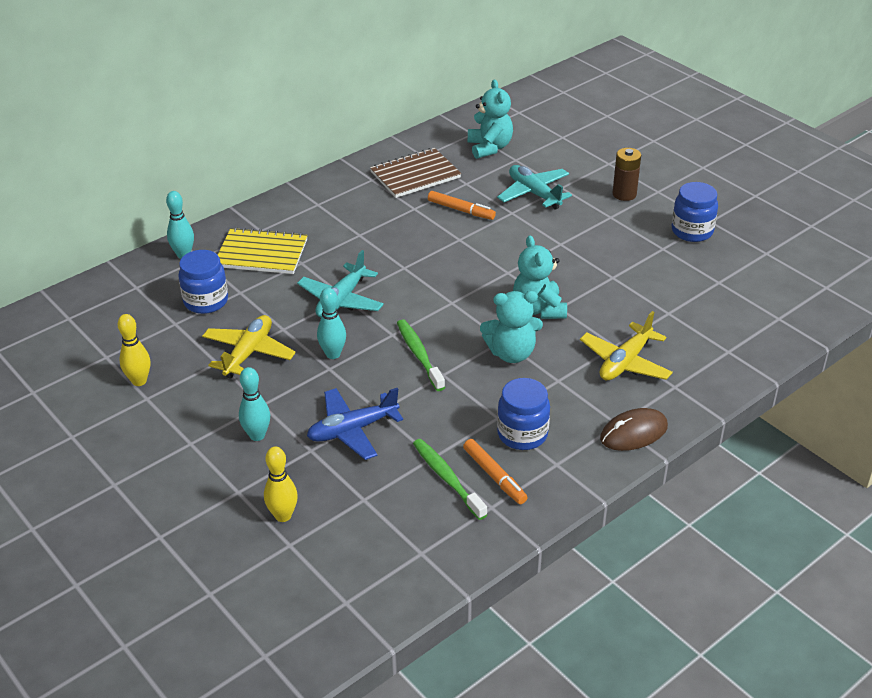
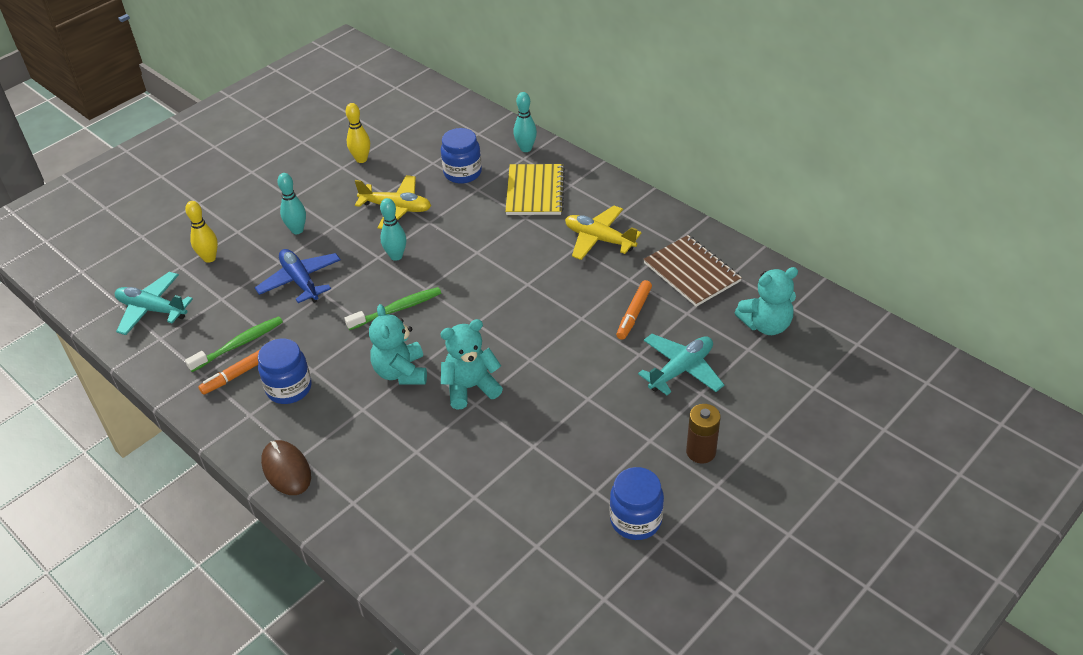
camera: 85 degrees right, 5 degrees up
turquoise plane [297,250,384,318] -> turquoise plane moved to [115,272,193,335]
yellow plane [580,311,673,380] -> yellow plane moved to [565,206,642,260]

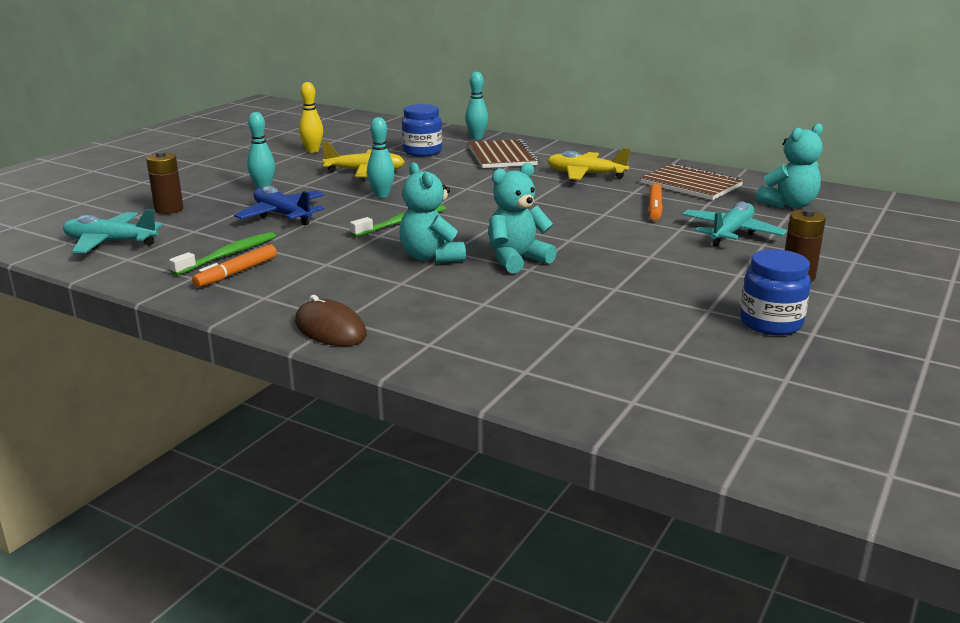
camera: 15 degrees left, 20 degrees down
yellow bowling pin [185,201,218,263] -> brown battery [146,151,184,214]
blue jar [258,339,312,404] -> none
yellow notebook [505,164,565,215] -> brown notebook [468,139,539,168]

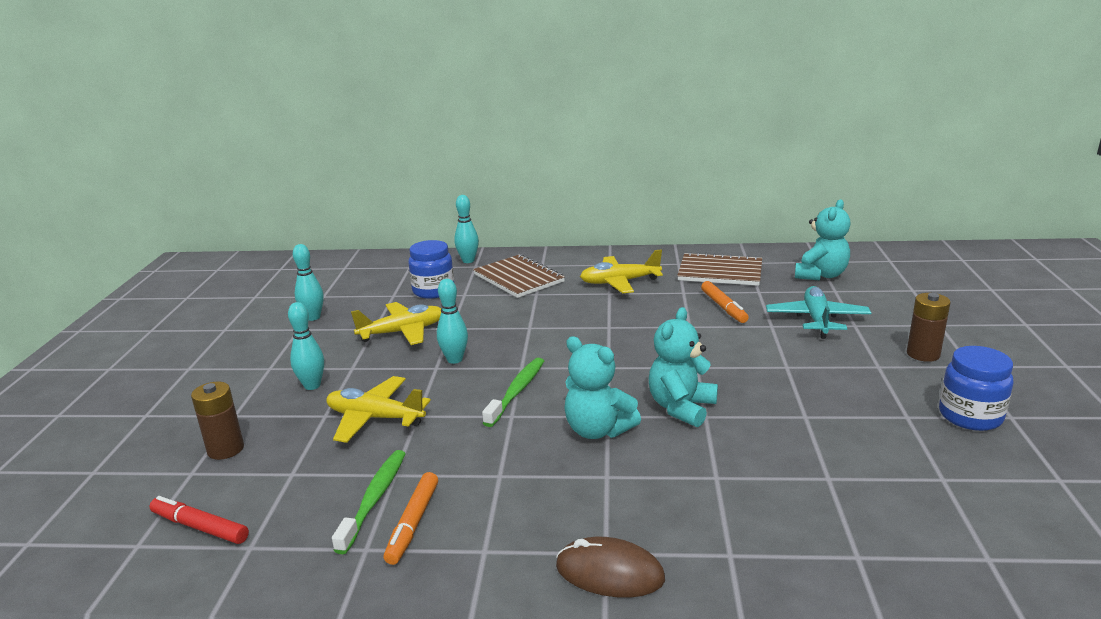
camera: 25 degrees left, 0 degrees up
turquoise plane [63,209,163,253] -> red marker [149,496,249,544]
blue plane [234,186,325,226] -> yellow plane [326,376,431,443]
yellow bowling pin [299,82,323,153] -> turquoise bowling pin [293,244,324,321]

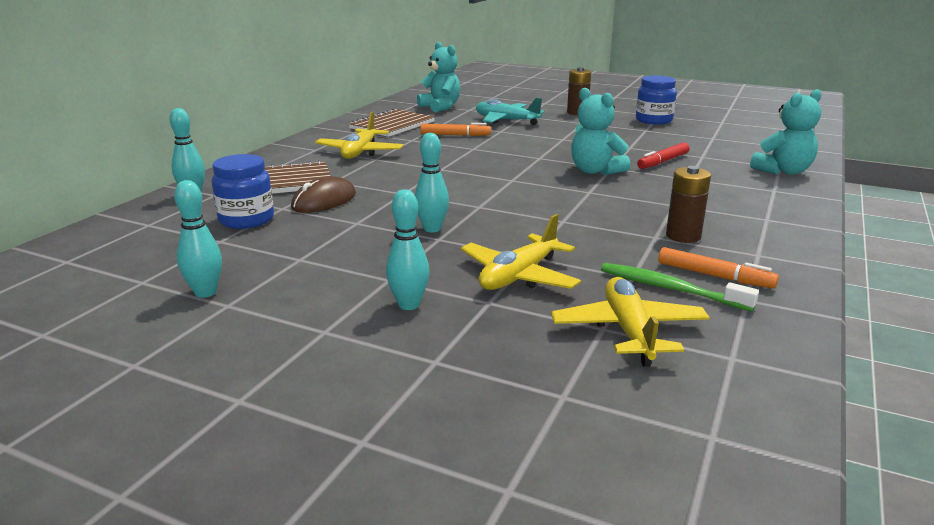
camera: 70 degrees left, 0 degrees up
red marker [149,496,249,544] -> red marker moved to [637,142,689,169]
brown battery [191,382,244,460] -> brown battery moved to [666,166,711,243]
yellow plane [351,302,441,345] -> yellow plane moved to [551,277,710,367]
green toothbrush [482,358,544,427] -> none
brown mouse [556,537,665,598] -> brown mouse moved to [291,176,356,213]
turquoise teddy bear [564,336,641,439] -> turquoise teddy bear moved to [750,89,821,175]

